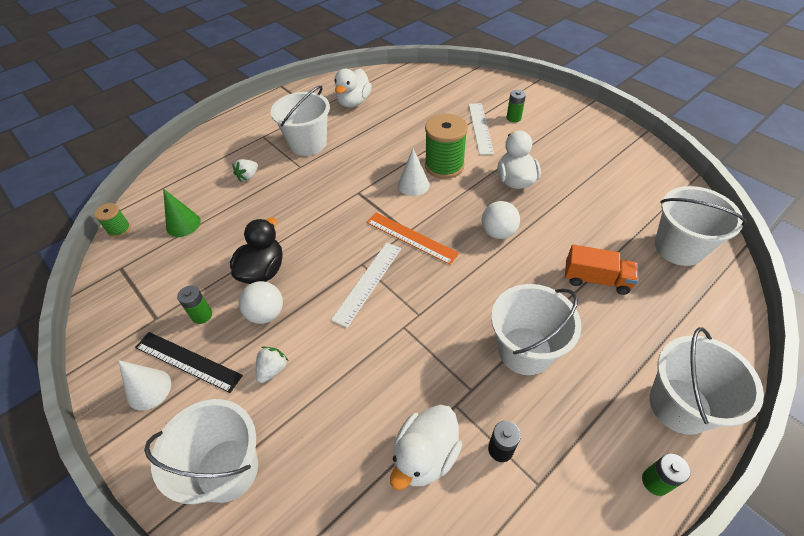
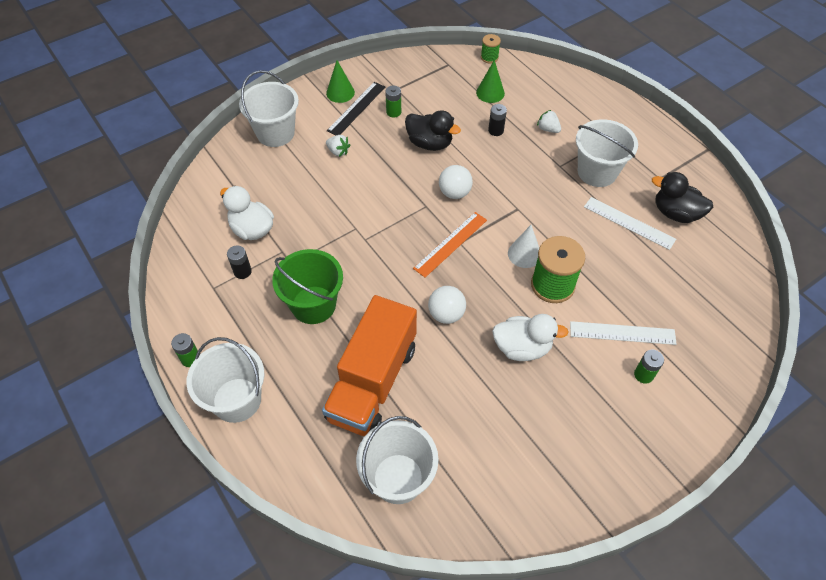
camera: 95 degrees right, 5 degrees up
white cone [118,360,171,411] -> green cone [326,60,355,103]
white ball [239,281,283,324] -> white ball moved to [439,165,473,199]
white ruler [331,242,401,328] -> white ruler moved to [584,197,676,250]
white duck [334,69,372,107] -> black duck [652,172,713,223]
white bucket [491,284,581,375] -> green bucket [272,249,343,324]
orange truck [565,245,639,295] -> orange truck [322,295,417,436], size x1.94
none -> black battery [488,104,507,136]

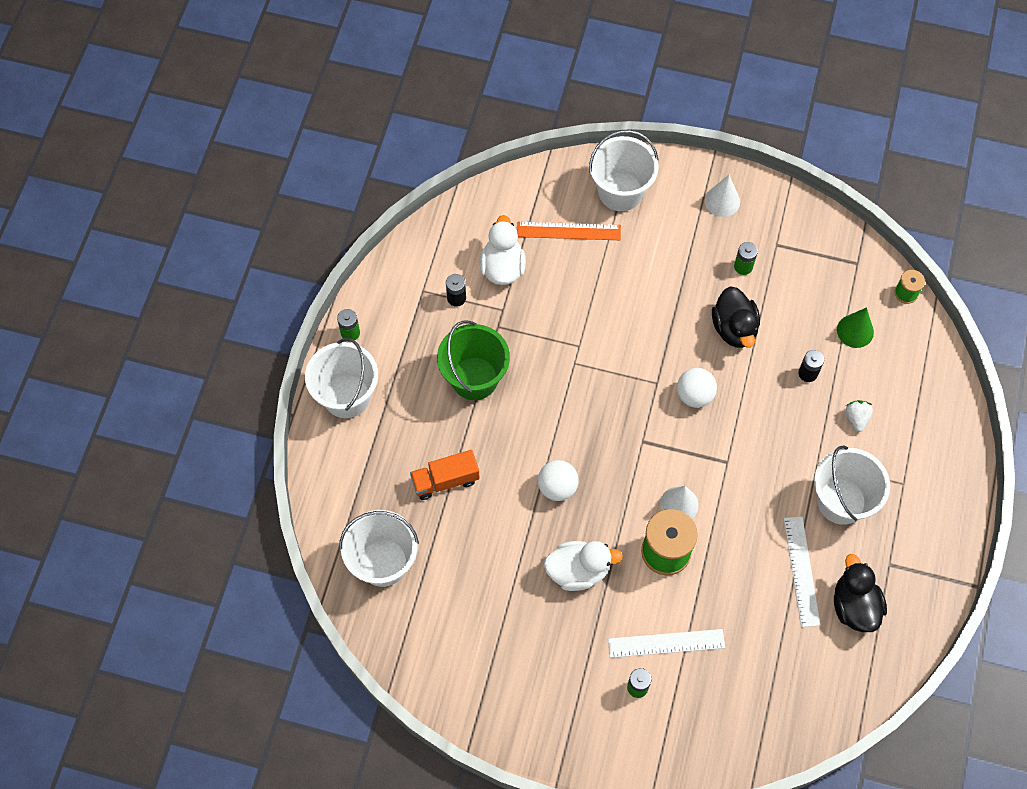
camera: 50 degrees right, 10 degrees up
orange truck [322,295,417,436] -> orange truck [410,450,480,500], size x0.52
green cone [326,60,355,103] -> white cone [705,175,740,217]
white strawberry [326,135,350,157] -> none
black ruler [327,82,385,135] -> none
orange ruler [413,212,487,278] -> orange ruler moved to [517,221,621,240]
white duck [492,314,568,361] -> white duck turned 60 degrees counterclockwise [544,541,623,591]
white ruler [570,321,677,345] -> white ruler turned 60 degrees counterclockwise [608,629,725,658]

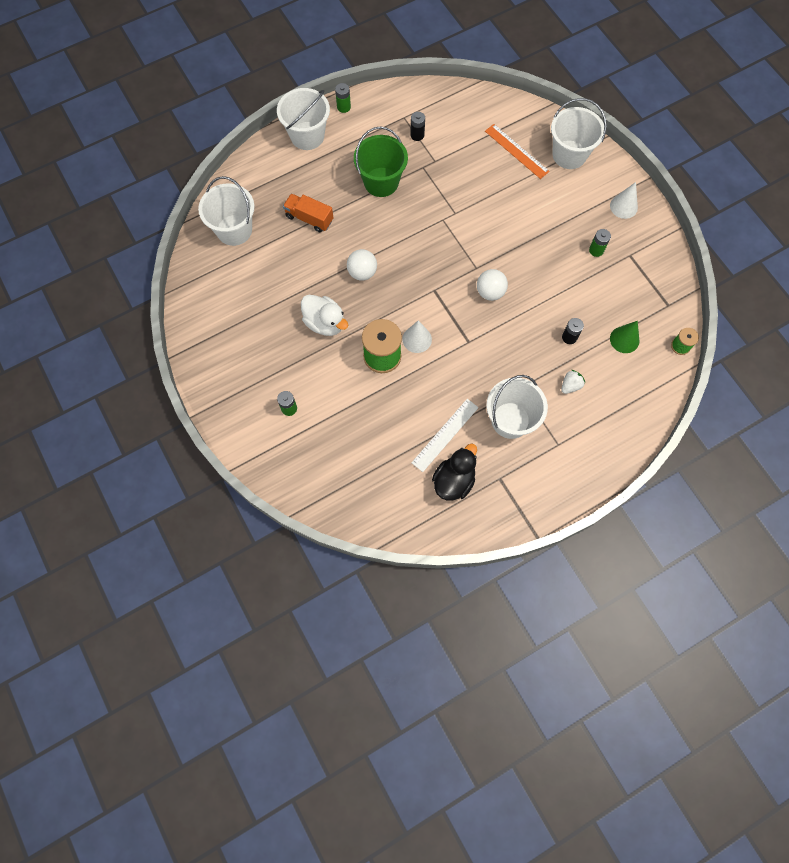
camera: 45 degrees right, 5 degrees up
white duck [480,215,526,285] -> none
white ruler [608,629,725,658] -> none
black duck [712,286,760,348] -> none

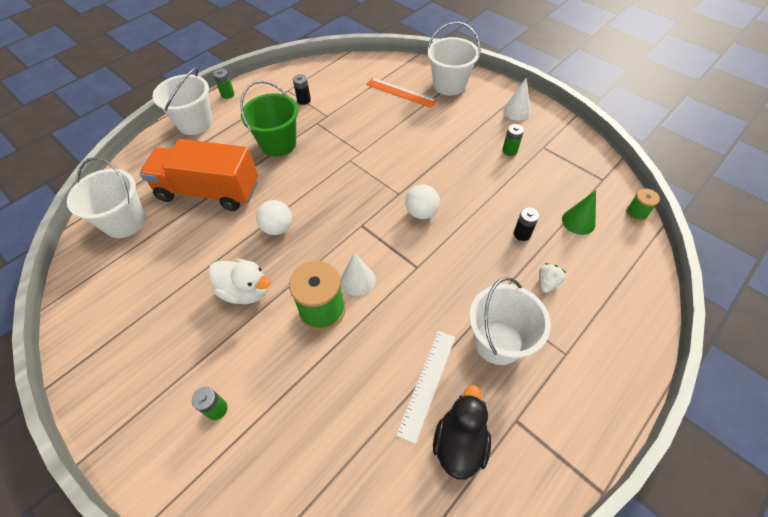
camera: 15 degrees left, 15 degrees down
orange truck [283,194,333,233] -> orange truck [139,139,258,211], size x1.94

